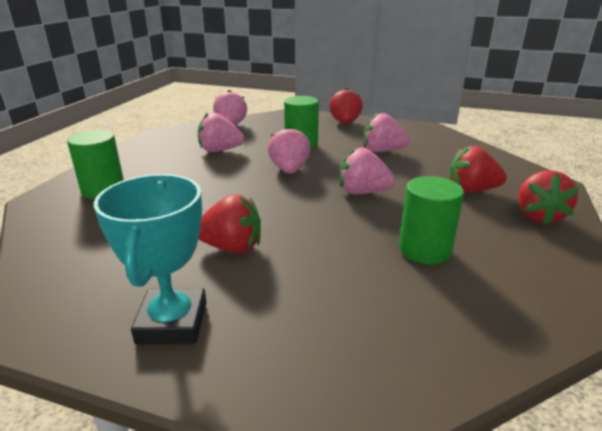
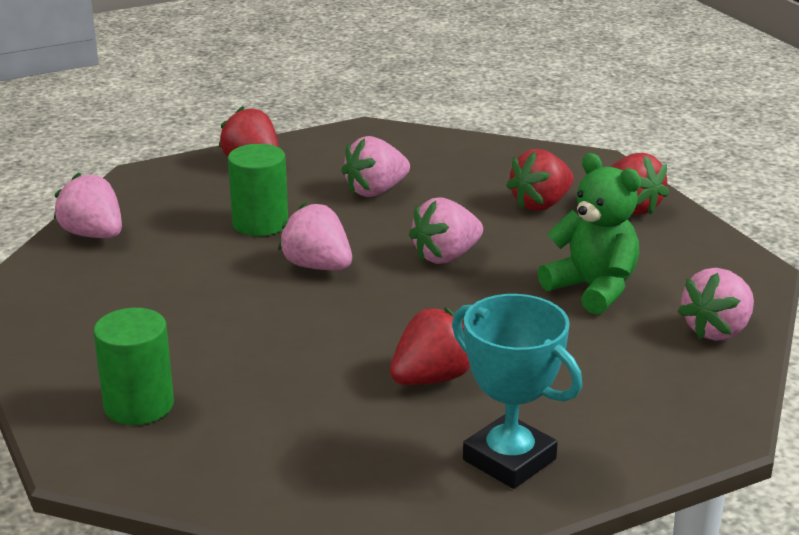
camera: 45 degrees left, 0 degrees up
pink strawberry [198,113,244,152] -> pink strawberry moved to [677,268,754,341]
green cylinder [399,176,464,265] -> green teddy bear [538,153,641,315]

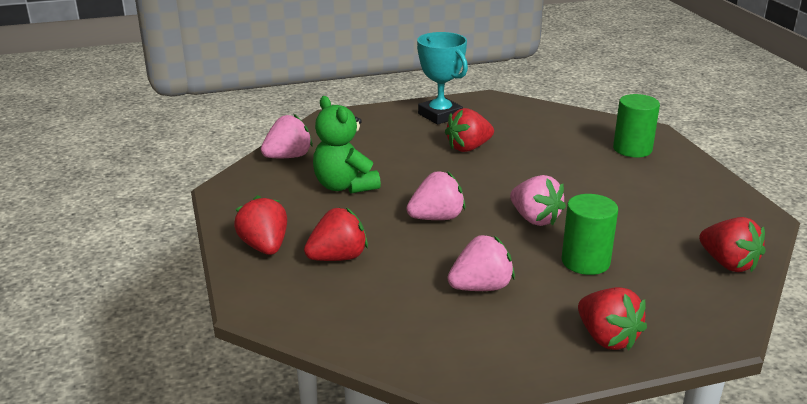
camera: 170 degrees left, 0 degrees up
pink strawberry [54,172,122,238] -> red strawberry [699,217,765,272]

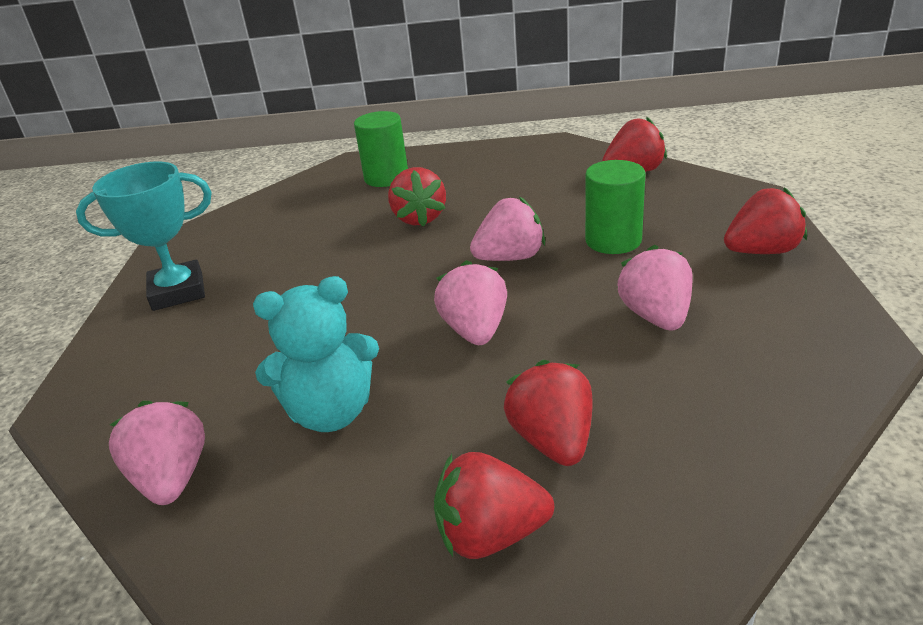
camera: 70 degrees left, 5 degrees up
green teddy bear [313,96,381,194] -> turquoise teddy bear [253,276,379,432]
red strawberry [445,108,494,152] -> red strawberry moved to [388,167,446,227]

